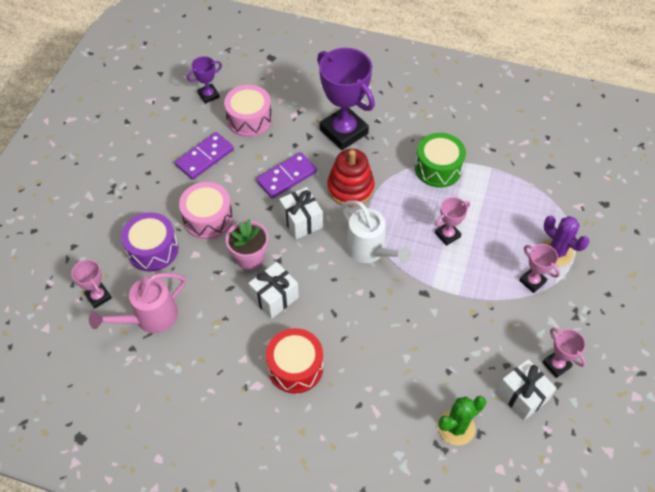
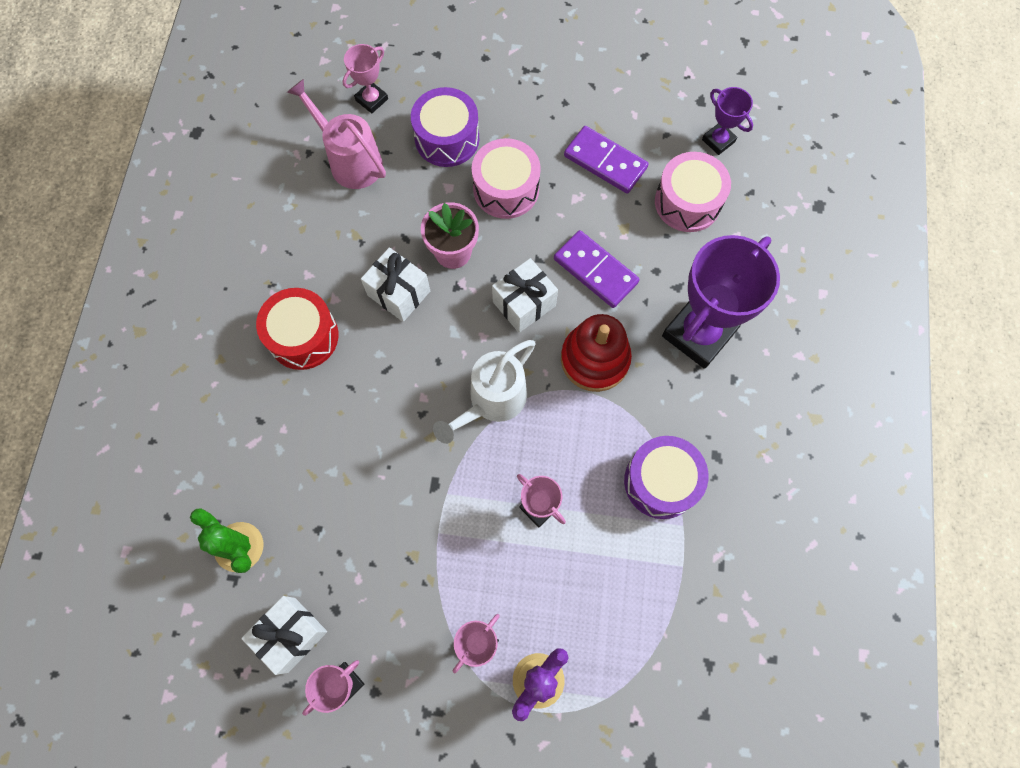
camera: 80 degrees right, 15 degrees up
green drum [415,133,466,188] -> purple drum [624,436,708,519]

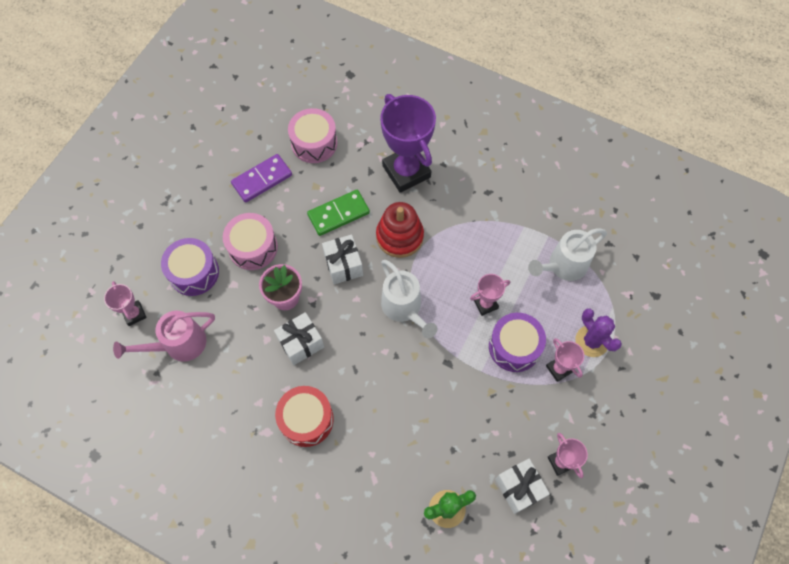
camera: 70 degrees left, 5 degrees down
purple domino [554,230,640,308] -> green domino [307,190,370,236]
purple drum [624,436,708,519] -> purple drum moved to [489,313,546,372]
purple trophy [702,87,753,155] -> none
none -> white watering can [528,229,607,281]

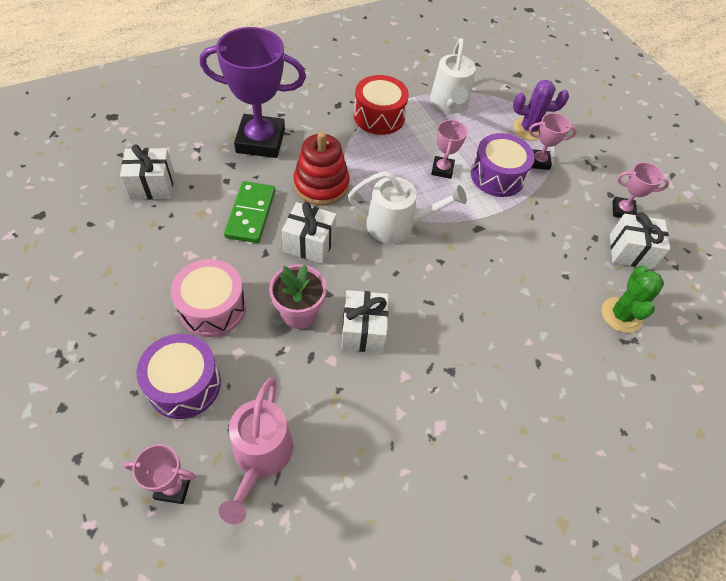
camera: 60 degrees left, 10 degrees down
purple domino [231,154,292,203] -> none
red drum [275,386,334,447] -> red drum moved to [354,75,409,135]
pink drum [288,108,337,163] -> white gift [120,144,174,200]

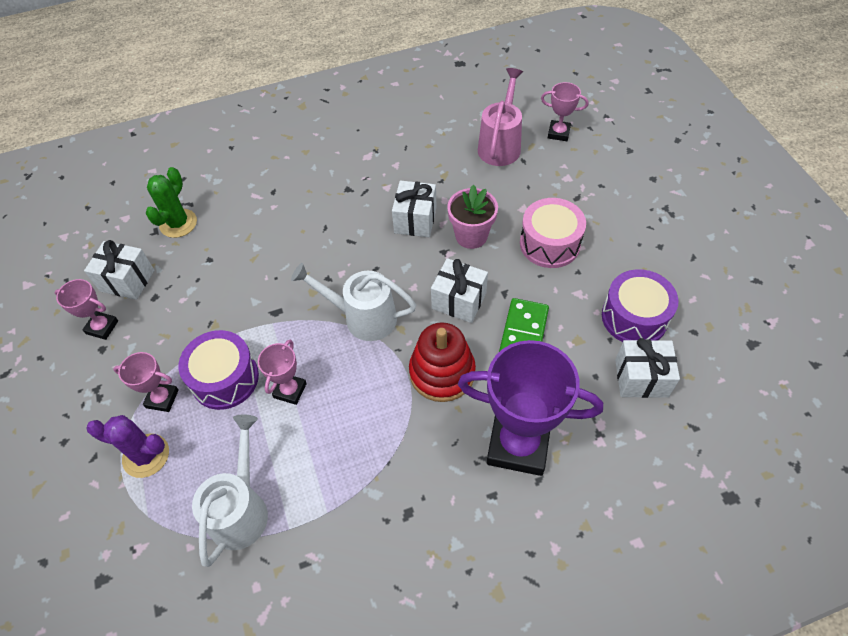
camera: 165 degrees left, 0 degrees up
purple drum [136,334,221,419] -> purple drum moved to [602,269,678,342]
red drum [354,75,409,135] -> none

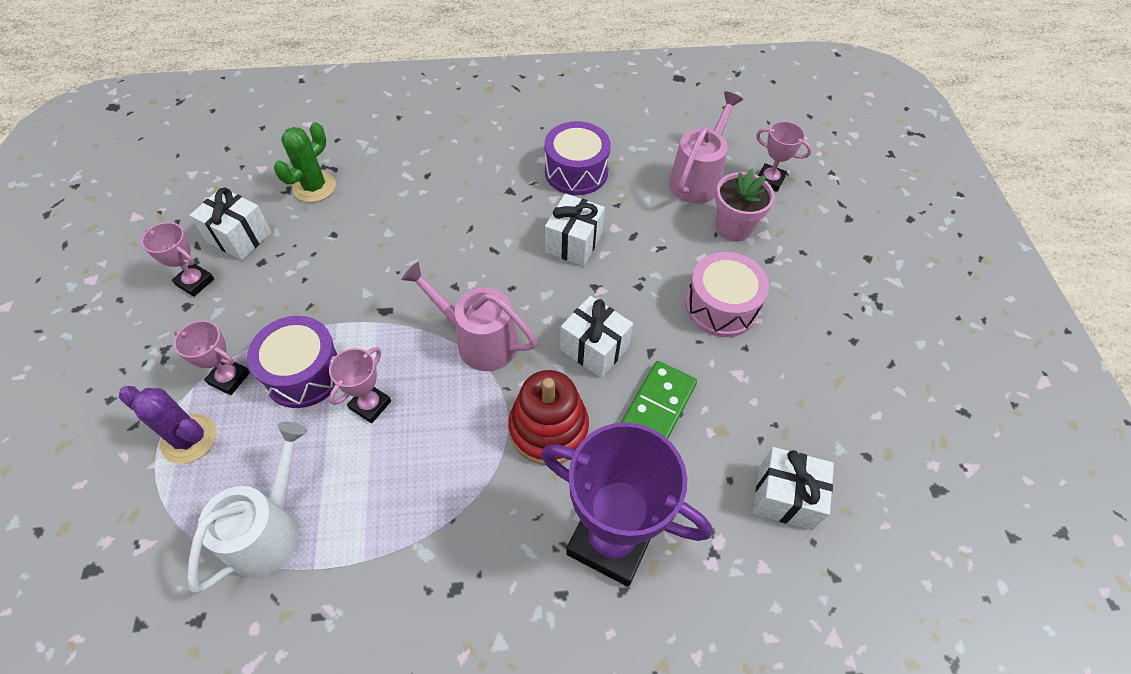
camera: 10 degrees right, 0 degrees up
white watering can [291,263,416,341] -> pink watering can [401,262,537,371]
pink flower pot [447,185,498,249] -> pink flower pot moved to [715,169,775,241]
purple drum [602,269,678,342] -> purple drum moved to [544,121,611,195]

